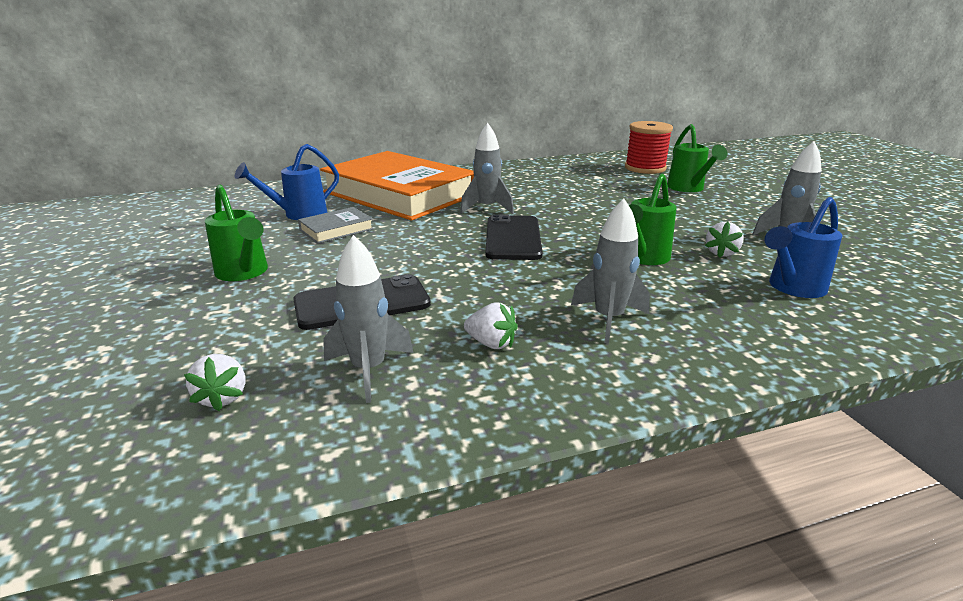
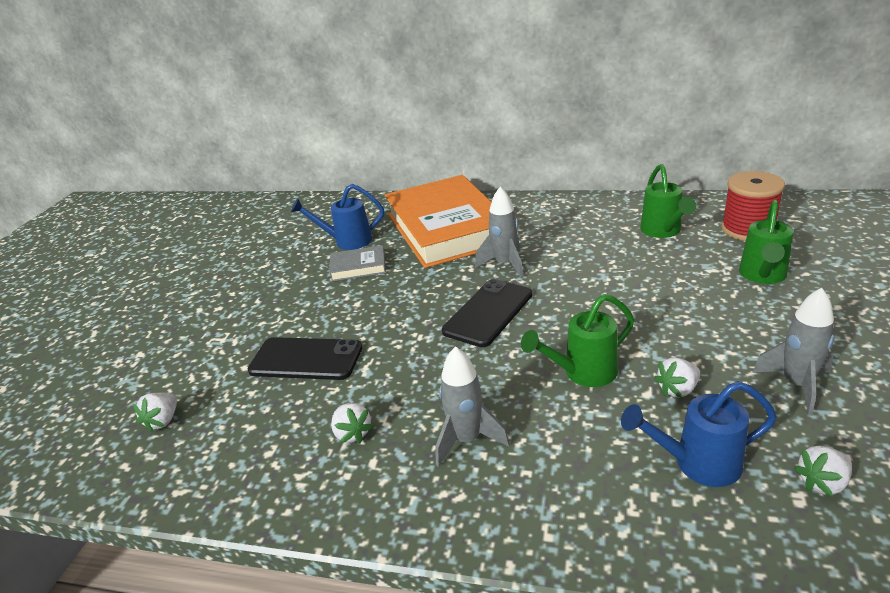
camera: 35 degrees right, 5 degrees up
green watering can [205,185,268,281] -> green watering can moved to [640,164,696,238]
grey rocket [323,235,414,403] -> none
none -> white strawberry [794,446,852,497]

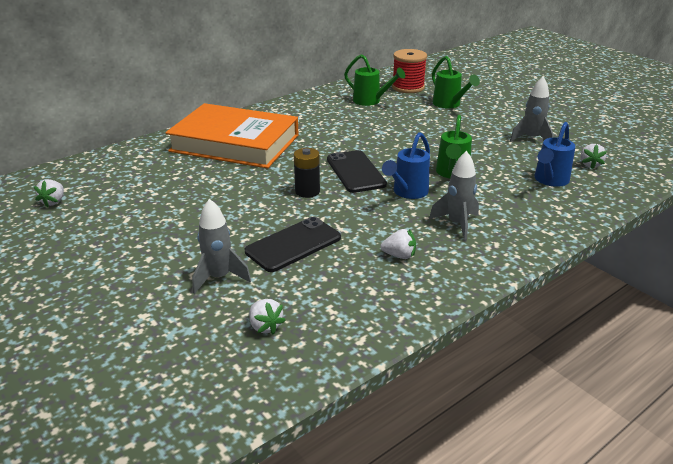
camera: 55 degrees left, 0 degrees up
blue watering can [291,184,384,250] -> blue watering can moved to [382,132,430,199]
grey book [329,245,386,281] -> none
grey rocket [475,187,523,278] -> grey rocket moved to [192,199,251,294]
white strawberry [654,358,700,398] -> white strawberry moved to [34,179,64,207]
none -> black battery [294,148,320,198]

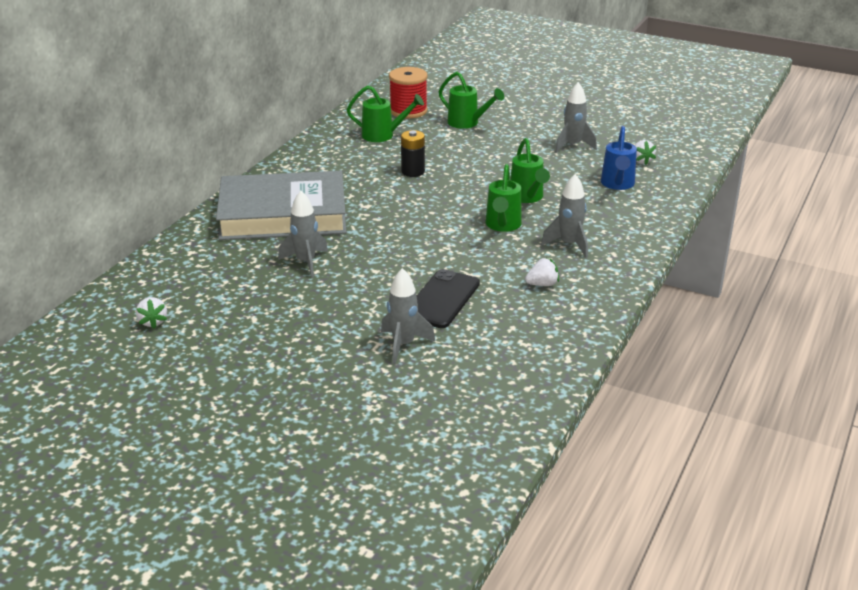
camera: 25 degrees left, 0 degrees up
orange book [165,103,299,169] -> grey book [216,171,346,240]
white strawberry [249,299,286,335] -> none
black battery [294,148,320,198] -> black battery moved to [401,130,425,177]
black phone [327,150,387,193] -> none
blue watering can [382,132,430,199] -> green watering can [486,164,522,232]
none -> grey rocket [278,191,328,278]

